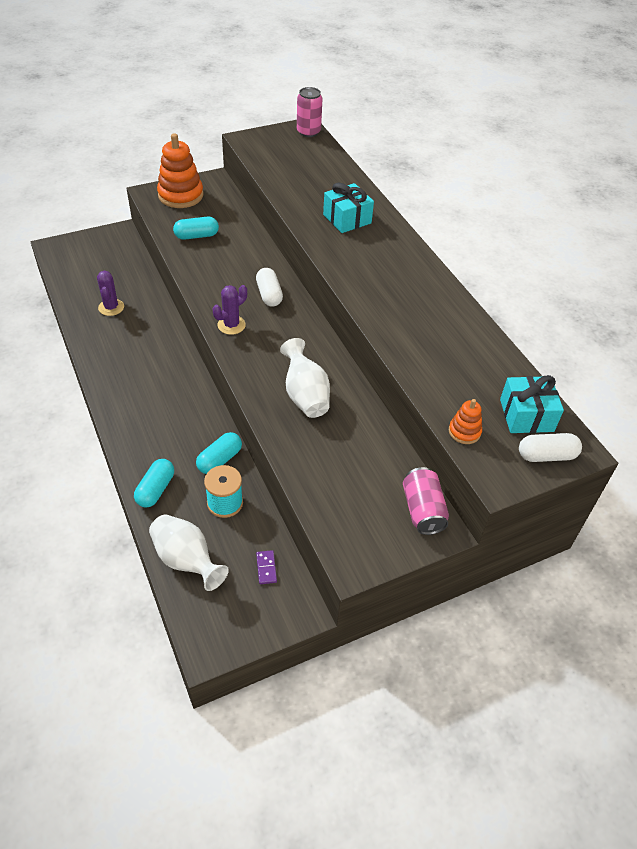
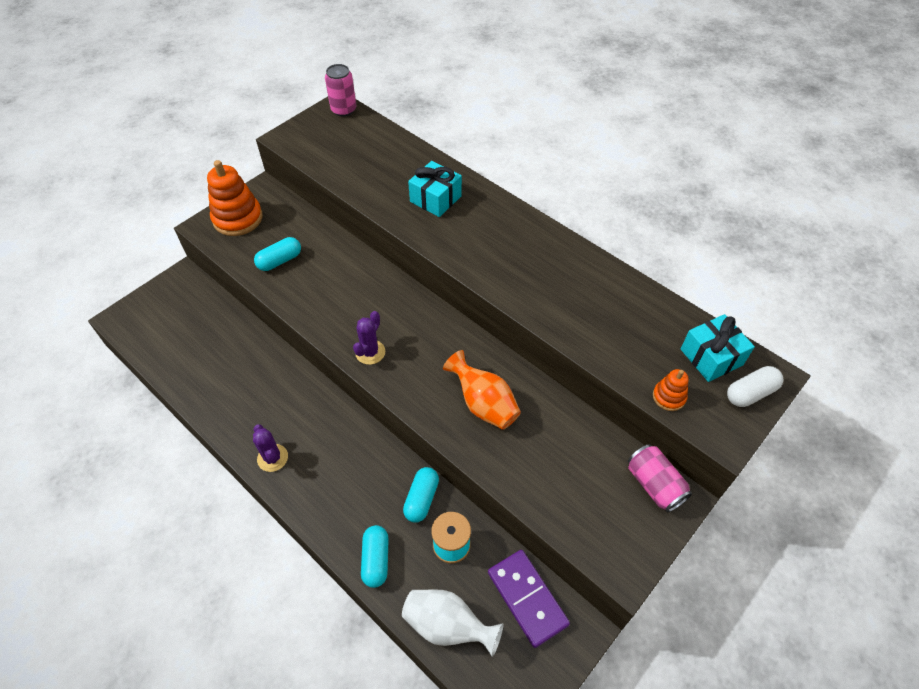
camera: 20 degrees left, 5 degrees up
purple cactus [97,271,124,316] -> purple cactus moved to [253,424,288,472]
white capsule [256,268,283,307] -> none
purple domino [256,550,277,584] -> purple domino [488,550,570,648], size x2.35
white vase [280,338,330,418] -> orange vase [443,350,521,430]

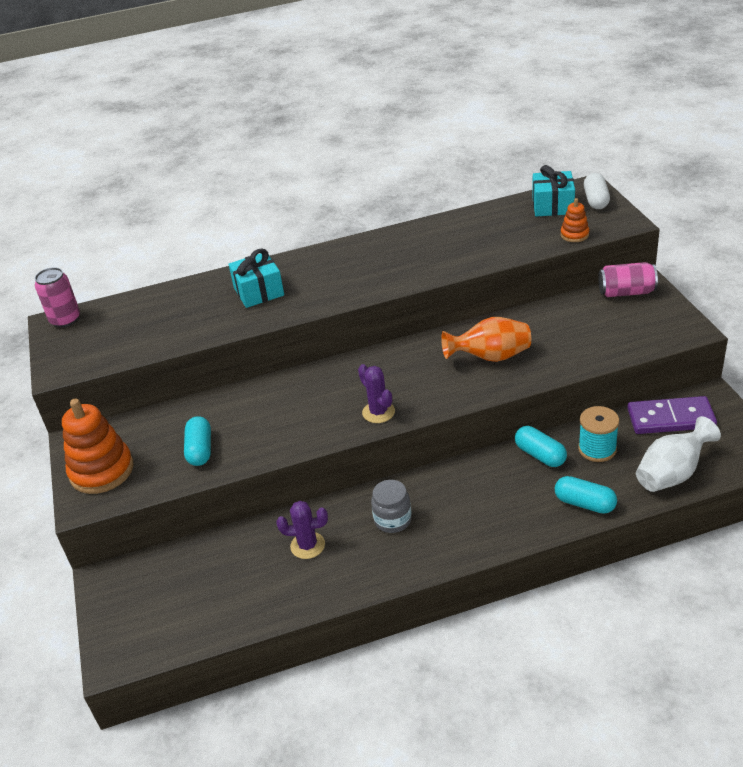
camera: 55 degrees left, 15 degrees down
purple cactus [253,424,288,472] -> purple cactus moved to [276,501,328,559]
none -> grey jar [371,480,412,533]

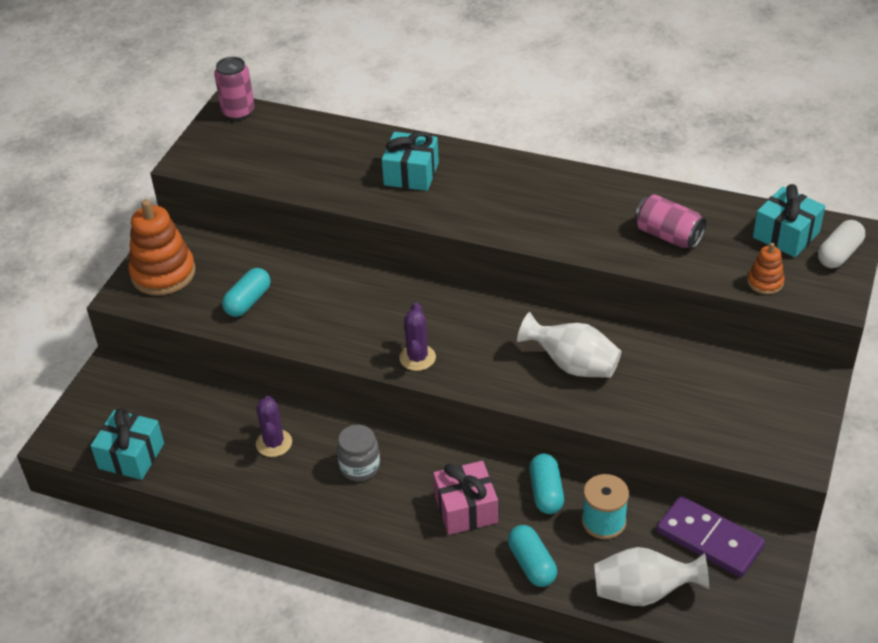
camera: 35 degrees right, 5 degrees up
purple cactus [276,501,328,559] -> purple cactus turned 45 degrees clockwise [256,396,292,457]
orange vase [441,317,531,362] -> white vase [517,312,622,378]
pink can [598,262,658,297] -> pink can moved to [635,194,706,249]
none -> turquoise gift [91,407,164,480]
none -> pink gift [433,461,498,535]

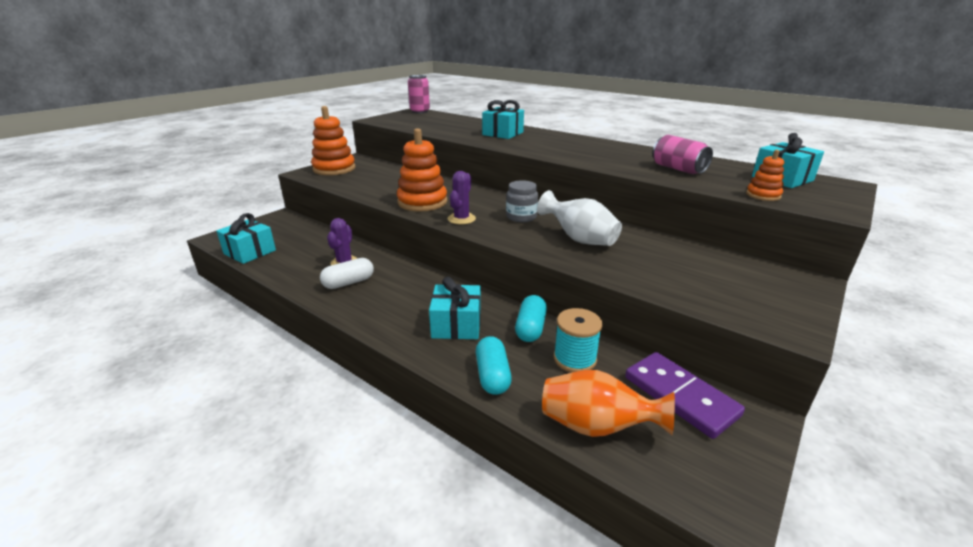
camera: 15 degrees right, 15 degrees down
turquoise capsule [222,268,271,317] -> none
grey jar [337,425,380,481] -> grey jar moved to [506,180,538,222]
pink gift [433,461,498,535] -> turquoise gift [429,277,481,339]
white vase [594,547,709,606] -> orange vase [542,370,675,437]
white capsule [818,220,865,268] -> white capsule moved to [320,258,374,289]
none -> orange stacking toy [397,128,447,212]

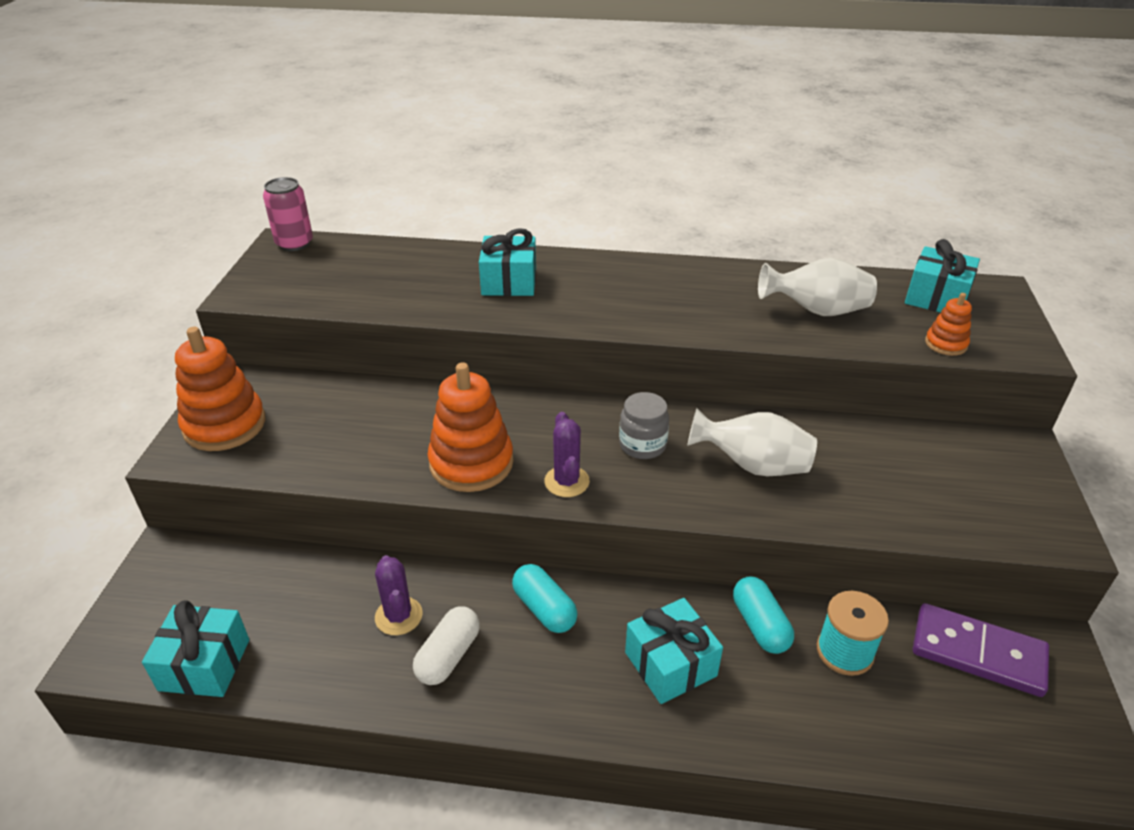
camera: 30 degrees left, 10 degrees up
turquoise capsule [476,336,512,395] -> turquoise capsule moved to [512,564,578,633]
orange vase [542,370,675,437] -> none
pink can [652,135,713,174] -> white vase [758,258,877,316]

